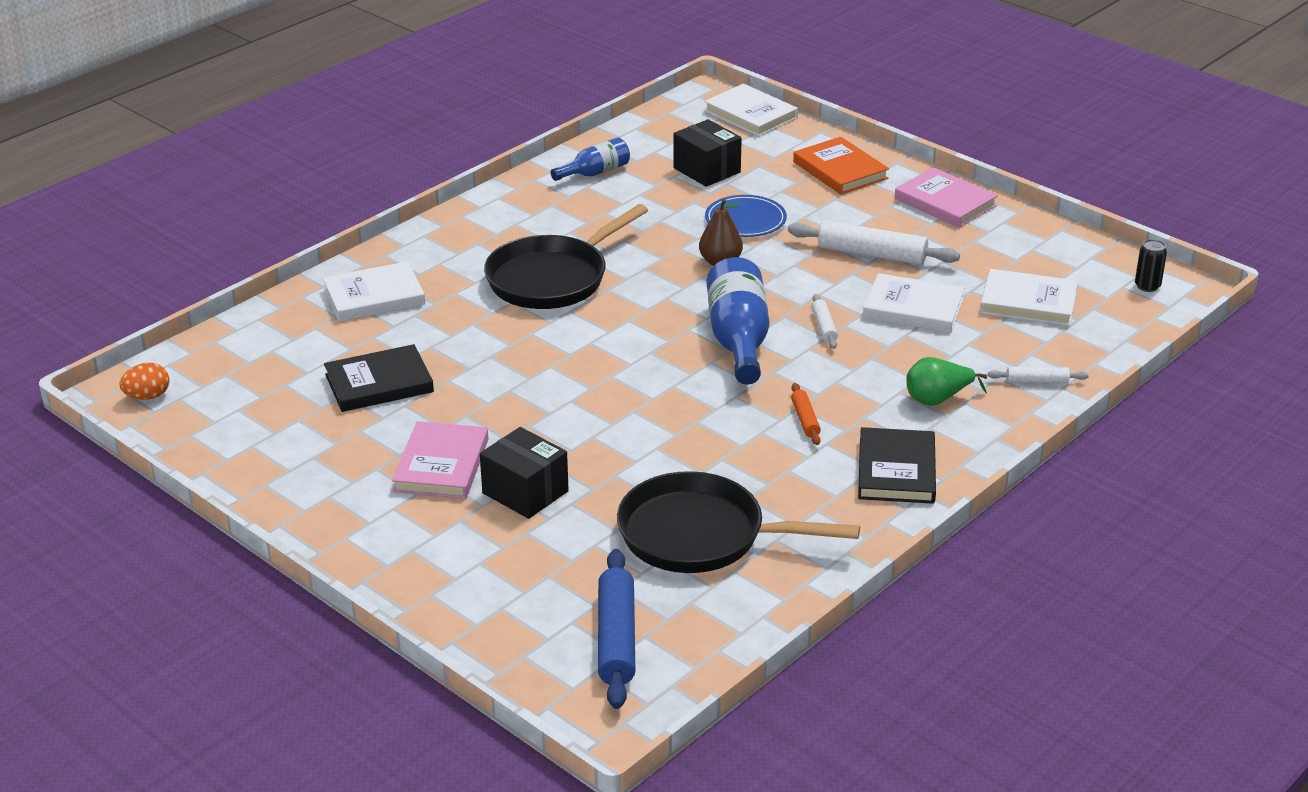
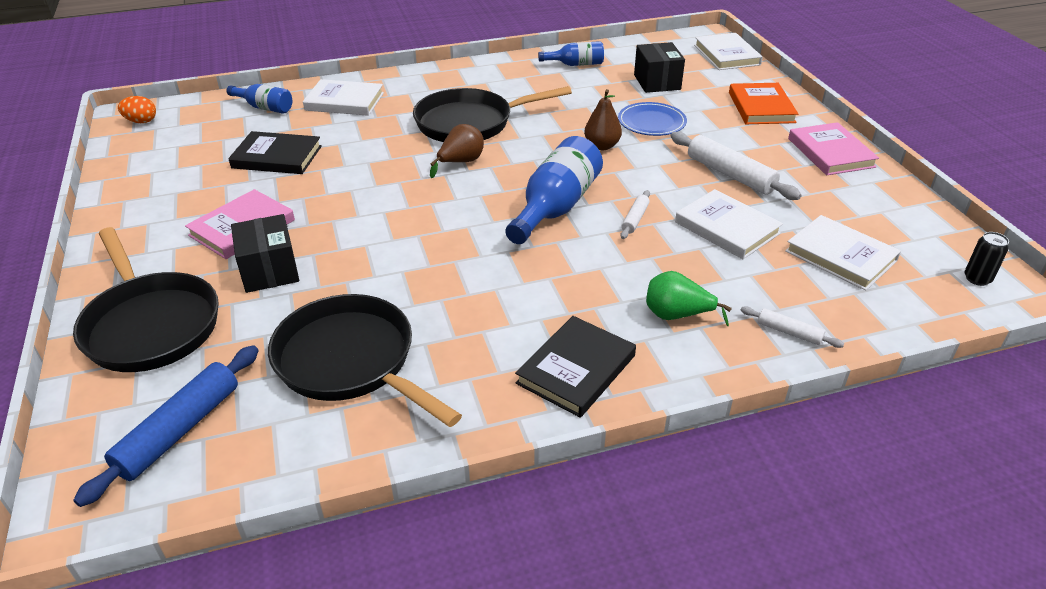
camera: 30 degrees right, 5 degrees up
orange rolling pin [791,383,821,445] -> none
none -> black pan [73,227,219,372]
none -> blue bottle [226,84,292,114]
none -> brown pear [430,124,484,178]

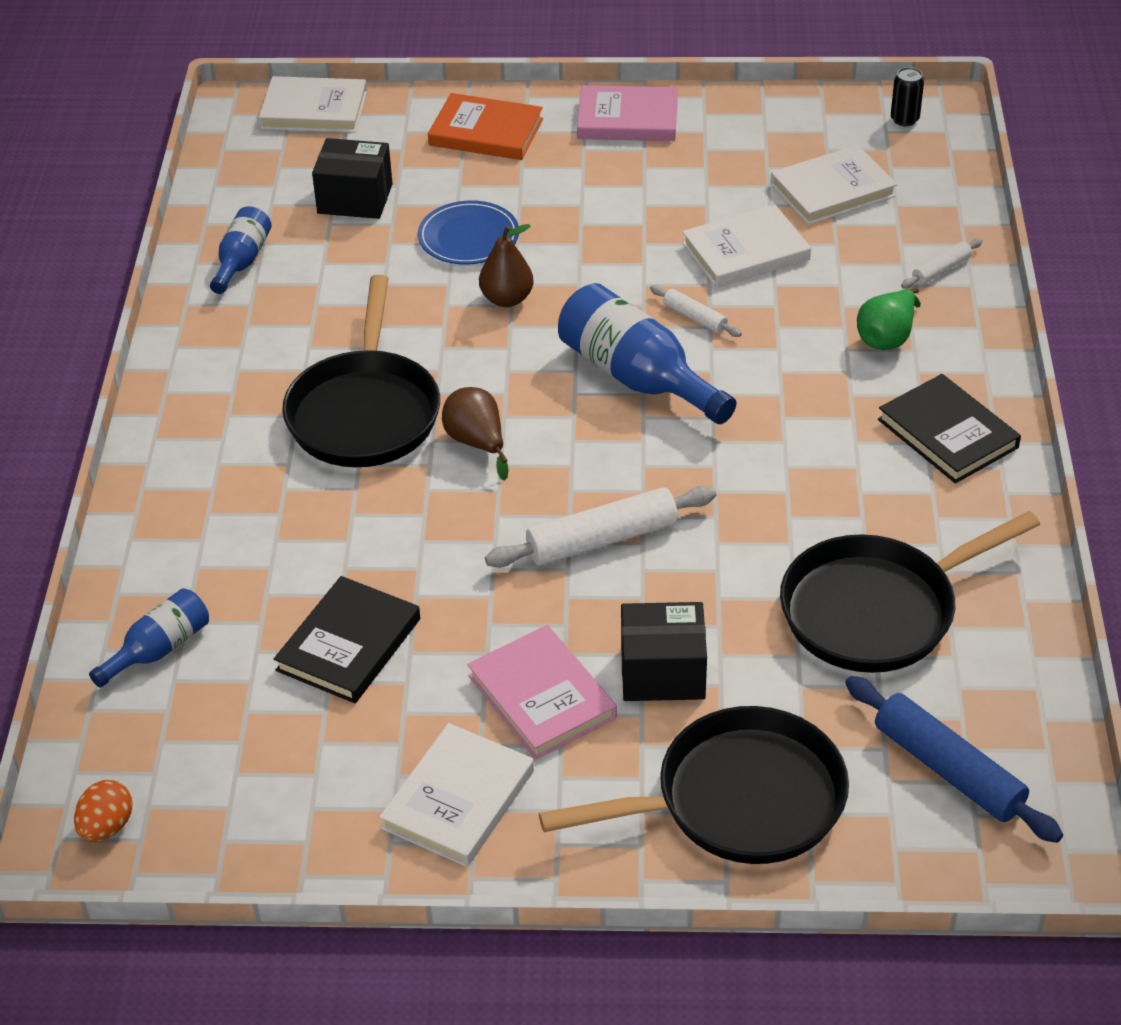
camera: 70 degrees left, 5 degrees up
white book [303,79,384,116] -> white book moved to [379,723,534,867]
white rolling pin [671,131,802,200] -> white rolling pin moved to [485,486,716,568]

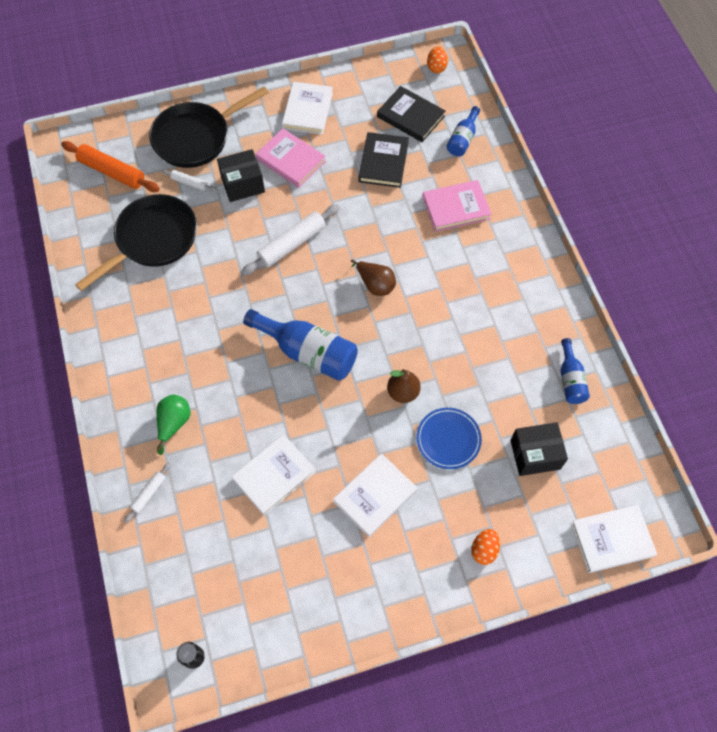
camera: 160 degrees right, 20 degrees up
black pan [282,275,440,467] -> none
orange book [428,93,543,160] -> orange egg [471,529,500,565]
pink book [577,85,678,141] -> pink book moved to [423,180,492,232]
white rolling pin [650,285,742,337] -> white rolling pin moved to [162,169,217,191]
white book [770,145,897,225] -> white book moved to [333,453,417,537]
blue rolling pin [845,676,1063,843] -> orange rolling pin [61,141,160,192]
black book [878,374,1021,483] -> black book moved to [377,86,446,142]

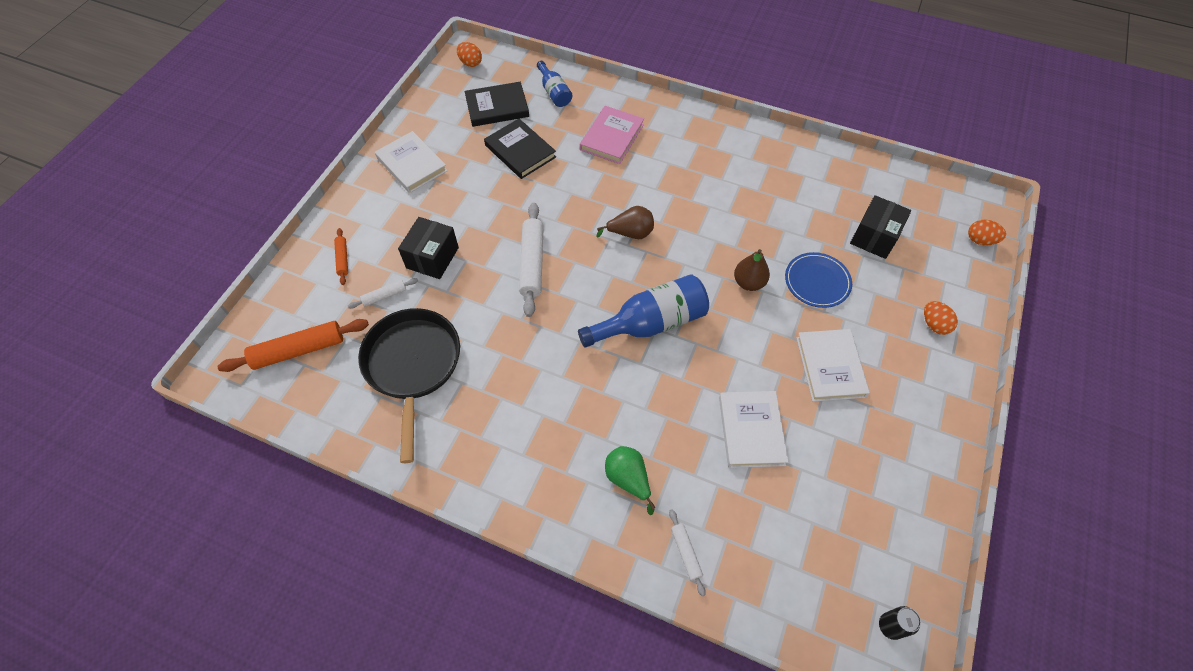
camera: 50 degrees left, 5 degrees down
black pan [149,87,269,168] -> orange rolling pin [334,228,348,285]
pink book [255,128,326,188] -> none
blue bottle [561,338,590,404] -> none
white book [571,505,657,573] -> orange egg [968,220,1006,245]

